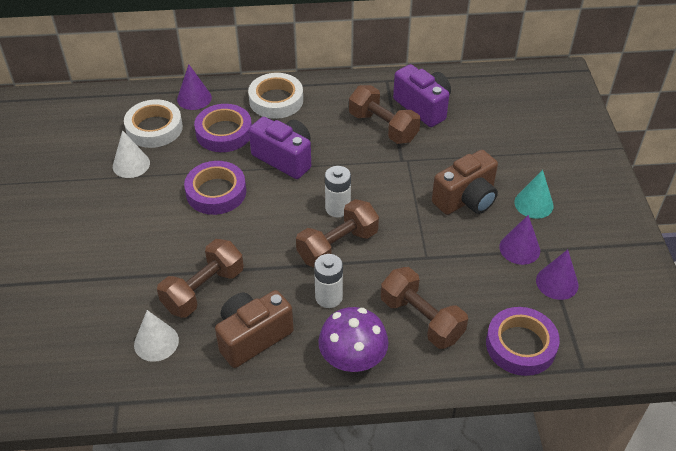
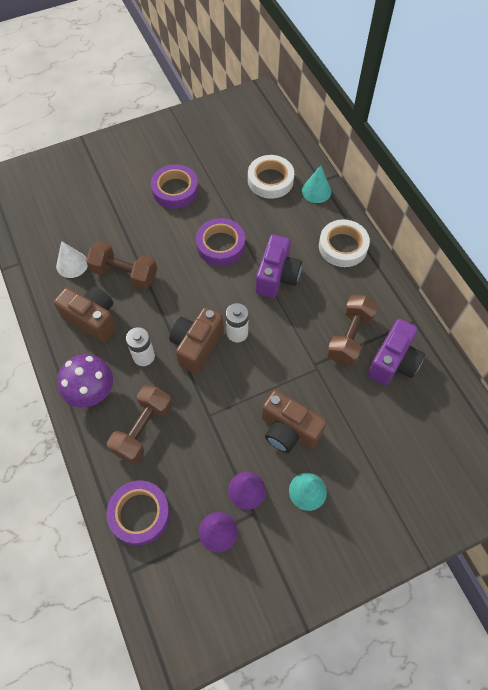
camera: 70 degrees right, 15 degrees up
white cone [113,130,150,178] -> none
purple cone [177,64,212,110] -> turquoise cone [302,165,331,203]
purple tape [194,104,252,152] -> purple tape moved to [151,164,199,209]
brown dumbbell [296,199,379,268] -> brown camera [169,307,224,374]

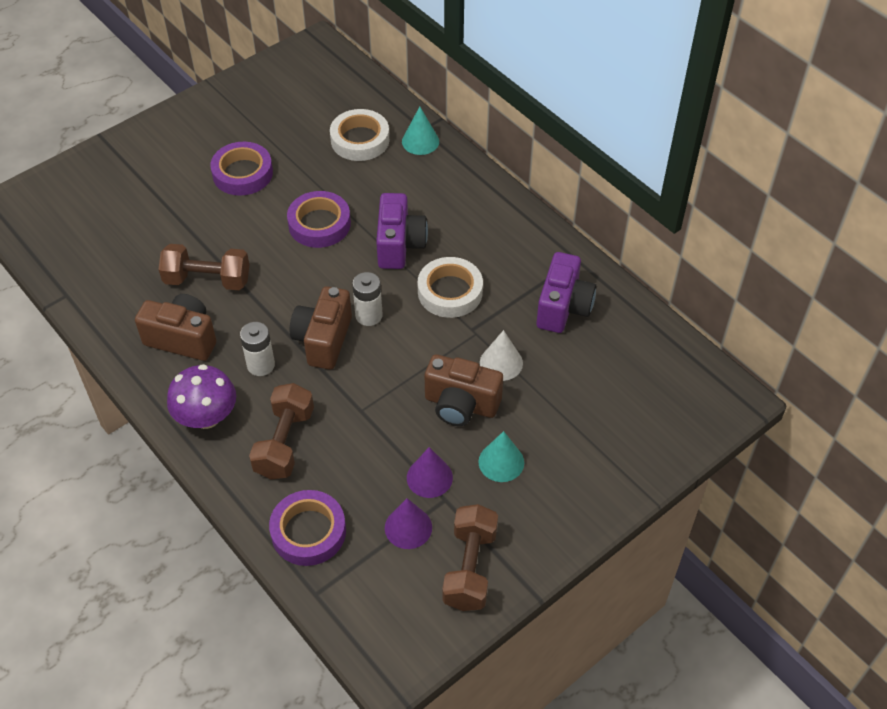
camera: 15 degrees left, 10 degrees down
white cone [56,241,88,278] -> white cone moved to [480,330,523,381]
white tape [319,219,370,267] -> white tape moved to [418,257,483,318]
brown dumbbell [327,295,378,366] -> brown dumbbell moved to [442,504,498,611]

